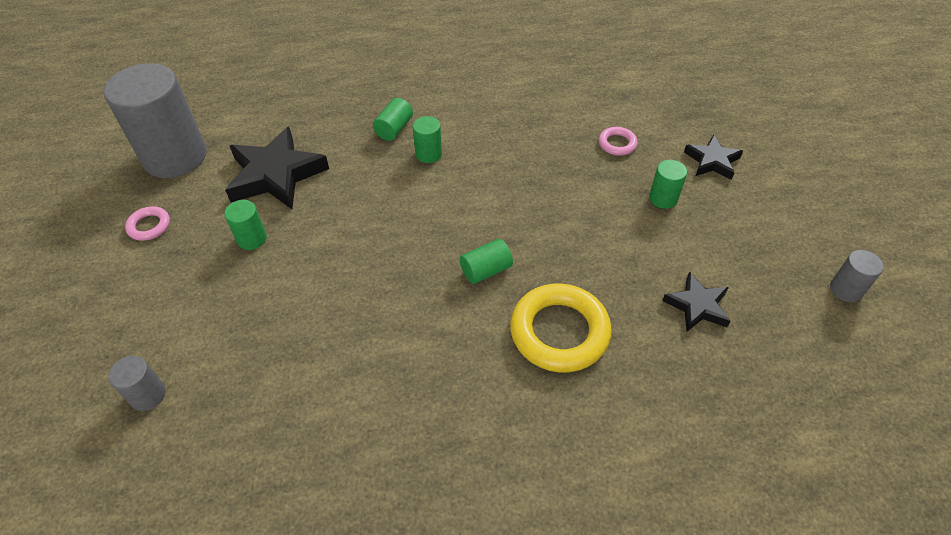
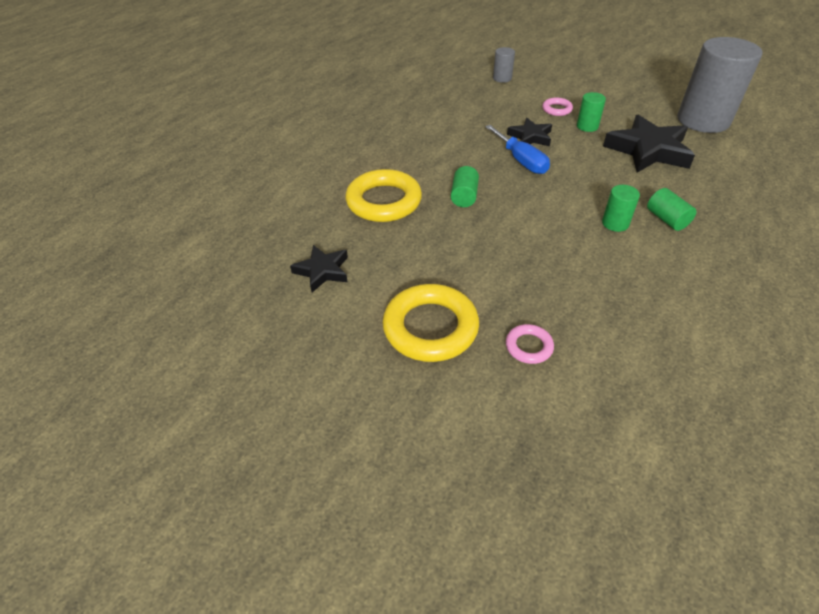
camera: 130 degrees right, 5 degrees down
pink ring [125,206,170,241] -> pink ring moved to [542,97,573,116]
green cylinder [649,160,687,209] -> yellow ring [383,284,479,362]
black star [684,135,743,180] -> black star moved to [507,118,552,146]
grey cylinder [830,250,884,302] -> none
none -> blue screwdriver [485,125,550,174]

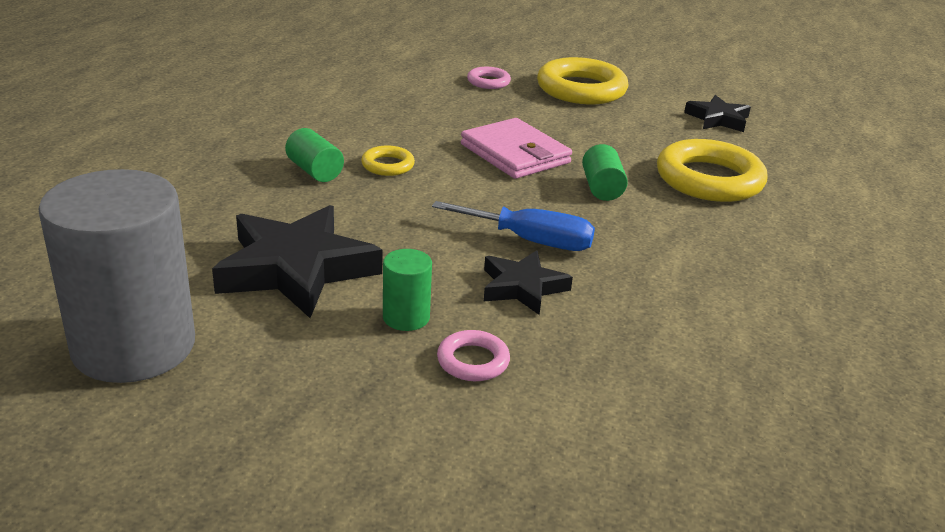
camera: 165 degrees right, 15 degrees down
blue screwdriver [485,125,550,174] -> blue screwdriver turned 150 degrees clockwise [432,201,595,251]
grey cylinder [493,47,515,83] -> none
green cylinder [602,185,640,232] -> yellow ring [361,145,415,176]
none -> pink wallet [461,118,572,179]

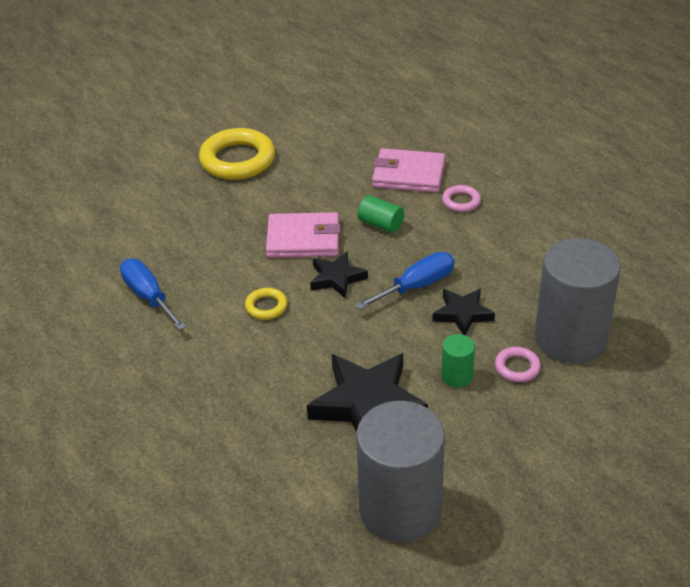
camera: 50 degrees left, 10 degrees up
green cylinder [285,128,344,182] -> none
pink ring [467,67,511,89] -> pink ring moved to [442,185,481,212]
yellow ring [657,139,767,202] -> pink wallet [372,148,445,193]
black star [684,95,751,132] -> black star moved to [310,251,368,298]
none -> blue screwdriver [120,259,186,330]
none -> grey cylinder [535,238,621,363]

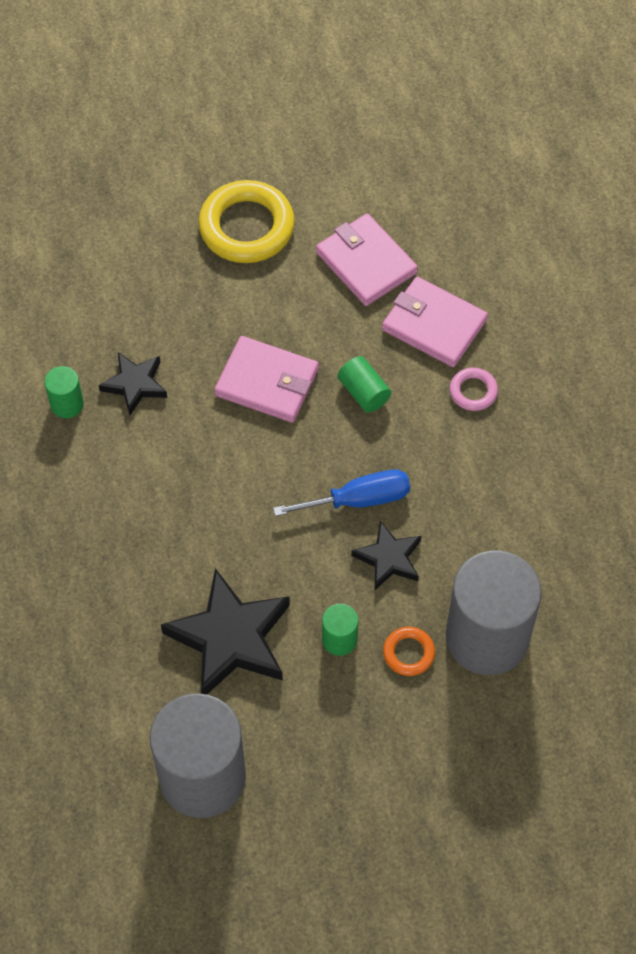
camera: 20 degrees right, 20 degrees up
blue screwdriver [120,259,186,330] -> green cylinder [44,366,84,418]
yellow ring [245,288,288,320] -> none
black star [310,251,368,298] -> black star moved to [98,352,168,415]
pink ring [495,347,541,382] -> orange ring [383,627,435,676]
none -> pink wallet [316,213,418,306]

